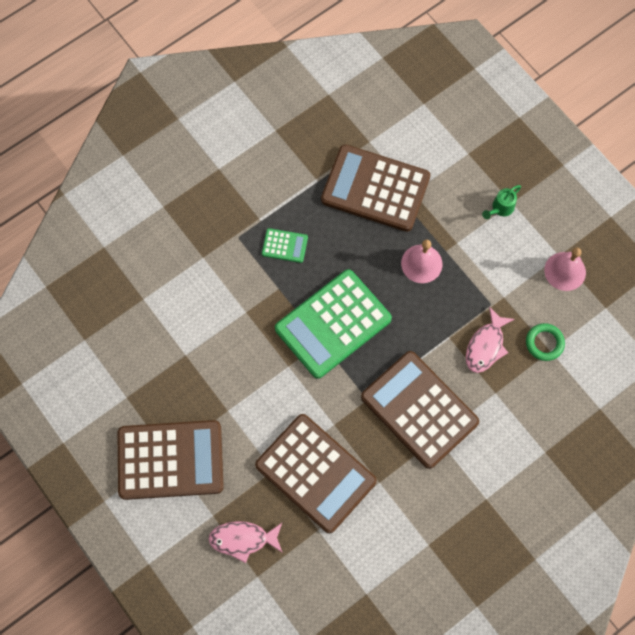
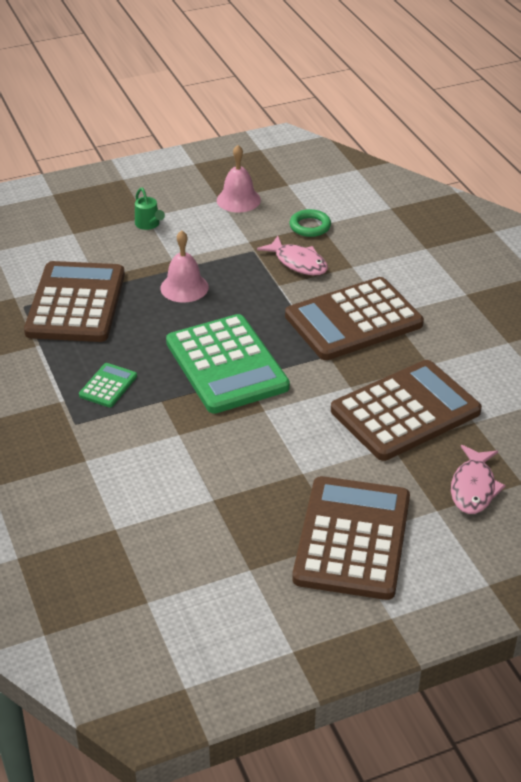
camera: 75 degrees left, 30 degrees down
brown calculator [321,144,430,232] -> brown calculator turned 150 degrees clockwise [24,261,125,342]

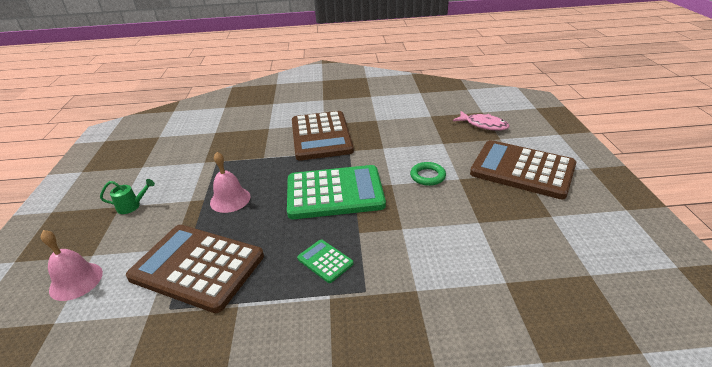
camera: 70 degrees left, 5 degrees down
pink bell [217,145,261,213] -> pink bell moved to [40,230,103,301]
pink fish [257,236,328,276] -> none
green ring [289,209,331,237] -> green ring moved to [410,162,446,186]
brown calculator [331,360,482,461] -> none

